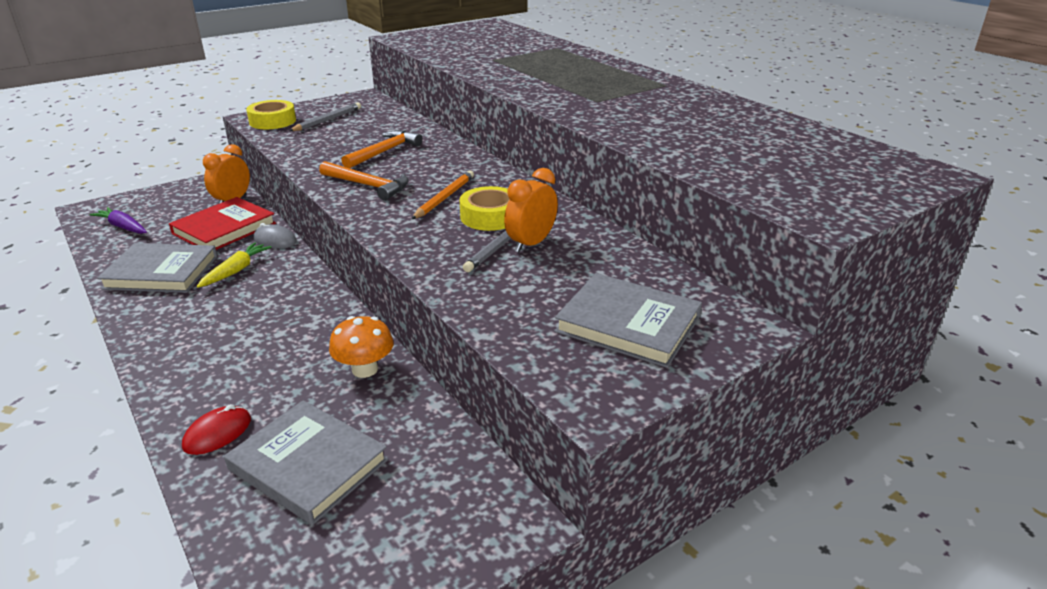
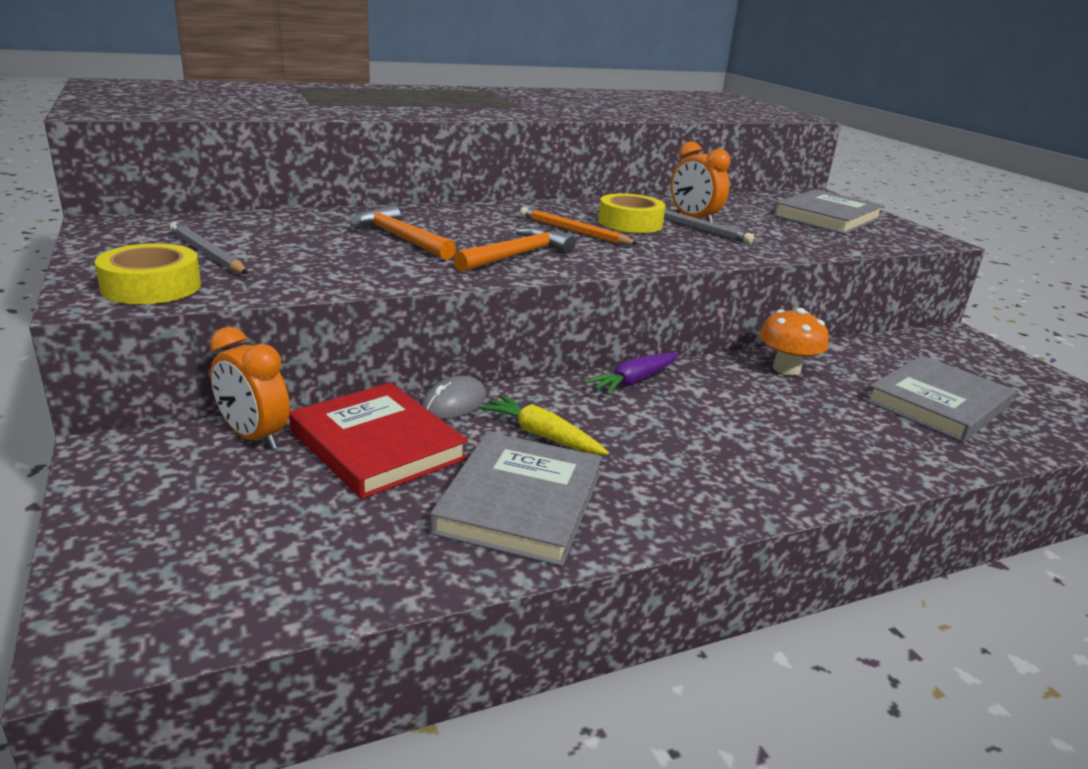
camera: 80 degrees left, 5 degrees down
purple carrot [90,207,147,234] -> purple carrot moved to [584,353,678,395]
red mouse [182,404,251,455] -> none

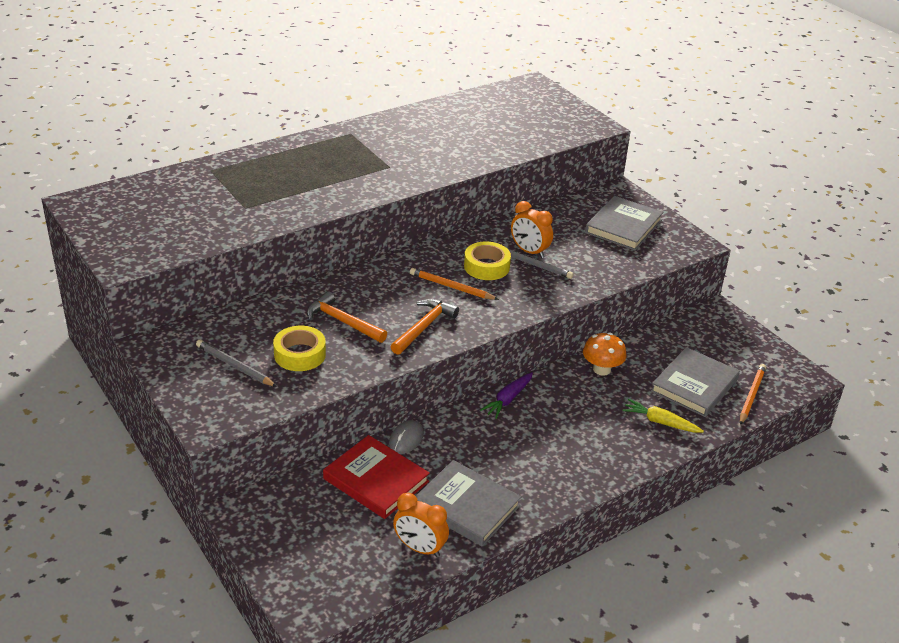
camera: 10 degrees left, 10 degrees up
yellow tape [95,243,201,304] -> yellow tape moved to [273,326,326,371]
orange clock [210,327,290,450] -> orange clock moved to [393,493,449,557]
grey book [430,432,602,566] -> grey book turned 60 degrees counterclockwise [416,460,521,546]
yellow carrot [479,394,609,455] -> yellow carrot moved to [623,399,704,433]
none -> orange pencil [740,364,766,425]

